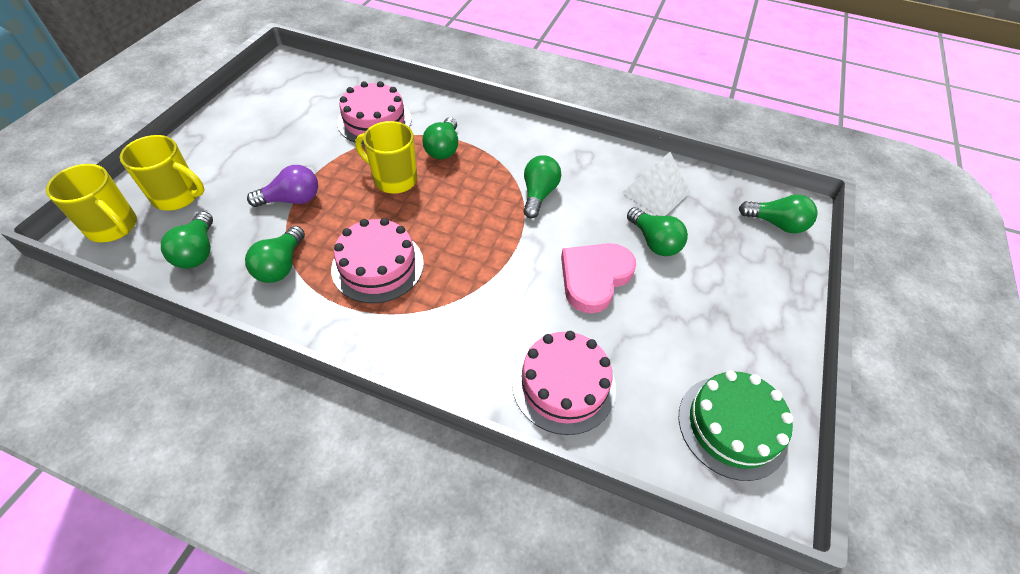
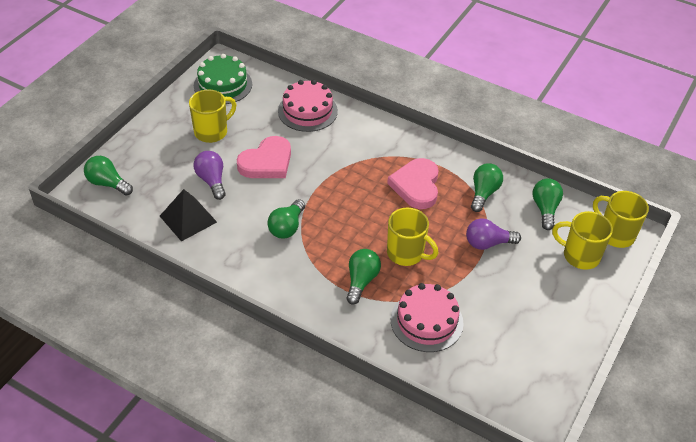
camera: 170 degrees left, 5 degrees down
pink cake [331,218,424,303] -> pink heart [387,158,439,209]
white pyramid [622,152,690,216] -> black pyramid [160,189,217,242]
green light bulb [627,207,688,256] -> purple light bulb [194,151,226,200]
none -> yellow mug [189,90,236,143]

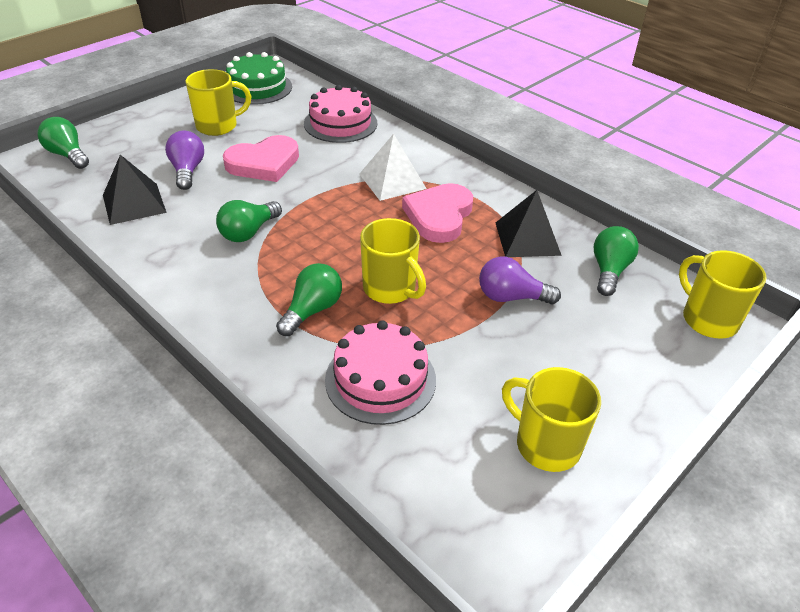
camera: 15 degrees right, 5 degrees down
green light bulb [471,163,503,212] -> black pyramid [496,190,562,257]
yellow mug [552,211,613,270] -> yellow mug moved to [502,367,601,472]
none -> white pyramid [360,134,427,201]

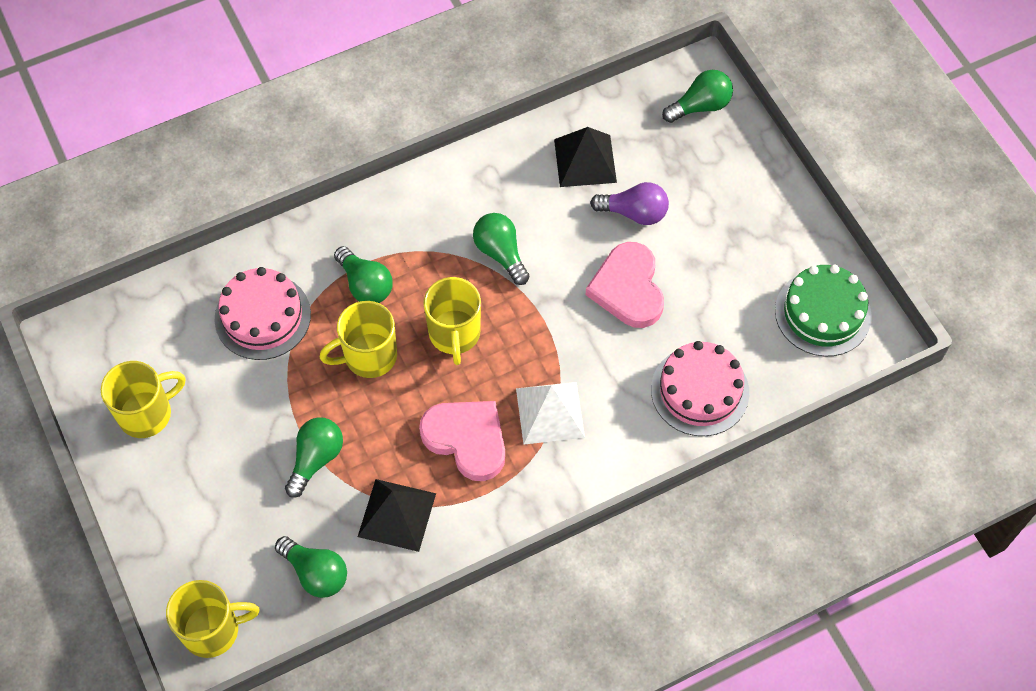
camera: 110 degrees right, 20 degrees up
yellow mug [185,69,251,136] -> yellow mug moved to [424,277,481,365]
purple light bulb [479,257,561,304] -> green light bulb [285,417,343,498]

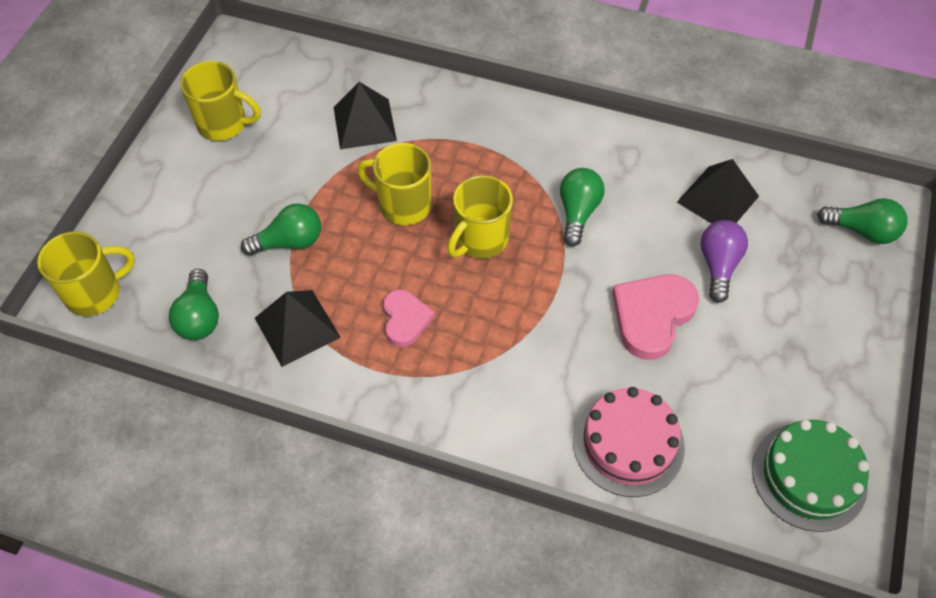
camera: 45 degrees right, 5 degrees down
yellow mug [166,580,259,658] -> yellow mug turned 60 degrees counterclockwise [37,231,135,316]
pink cake [214,267,311,360] -> black pyramid [333,82,397,149]
green light bulb [334,246,393,303] -> none
pink heart [419,401,505,481] -> pink heart [383,289,435,347], size x0.62
white pyramid [516,382,585,445] -> none
purple light bulb [590,182,669,225] -> purple light bulb turned 135 degrees counterclockwise [700,220,748,303]

